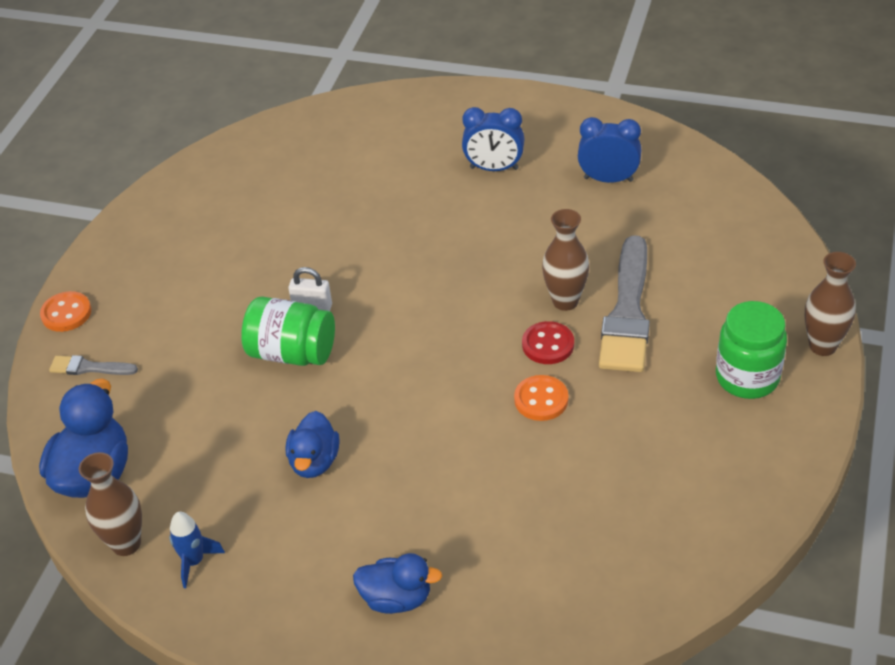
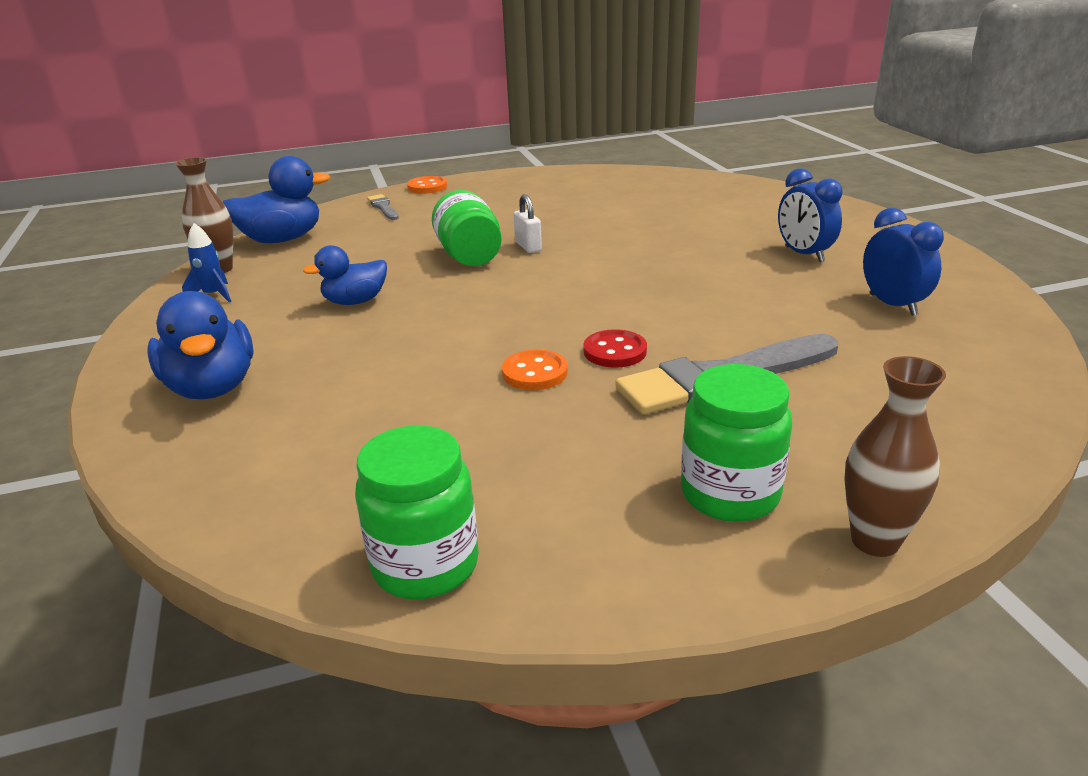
camera: 55 degrees right, 15 degrees down
blue duck [353,553,442,614] -> blue duck [147,291,254,399], size x1.55
brown vase [542,209,589,311] -> none
none -> green jar [355,425,479,599]

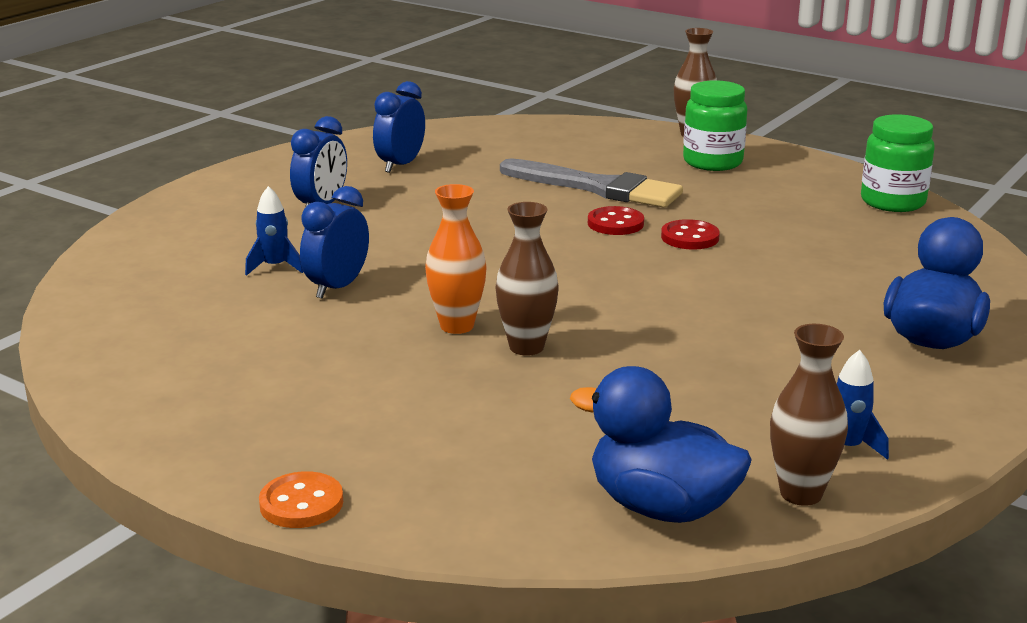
camera: 130 degrees left, 5 degrees down
blue duck [303,245,387,305] -> none
grey brush [367,194,399,220] -> none
green jar [432,190,502,266] -> brown vase [496,202,559,356]
orange button [502,349,568,390] -> red button [661,219,720,250]
white padlock [513,194,542,253] -> orange vase [425,184,487,334]
none -> blue rocket [245,186,303,276]
none -> blue clock [300,186,369,298]

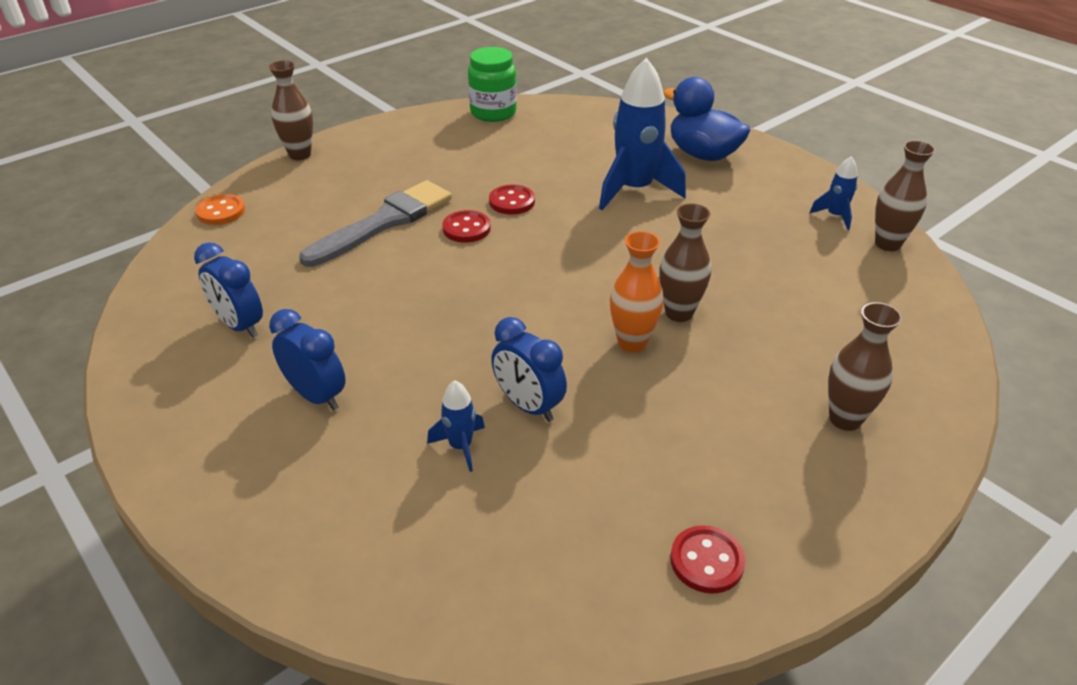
camera: 75 degrees left, 15 degrees up
orange button [259,471,343,528] -> orange button moved to [195,194,245,225]
blue duck [570,366,752,523] -> none
green jar [683,80,747,171] -> none
none -> blue rocket [599,58,686,210]
none -> red button [670,525,746,594]
none -> brown vase [828,302,902,431]

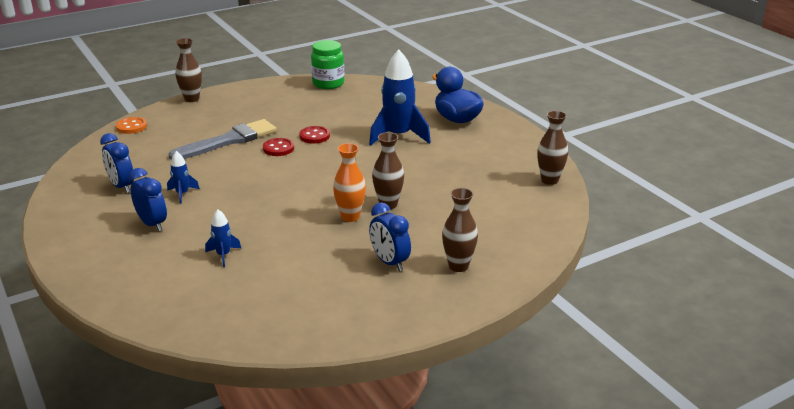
camera: 10 degrees right, 10 degrees down
blue clock [491,317,567,422] -> blue clock moved to [369,203,411,271]
red button [670,525,746,594] -> none
blue rocket [809,156,858,230] -> blue rocket moved to [167,151,200,204]

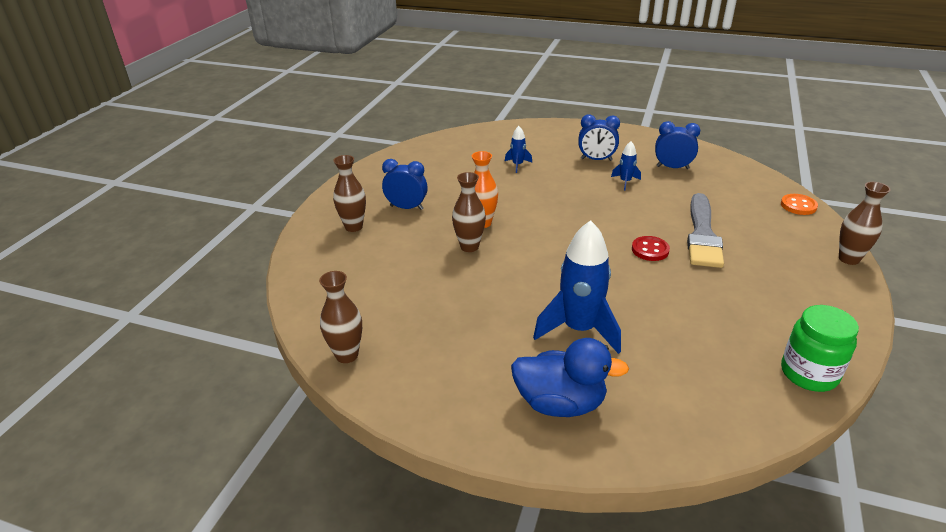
camera: 140 degrees right, 5 degrees up
red button [299,126,330,143] -> none

